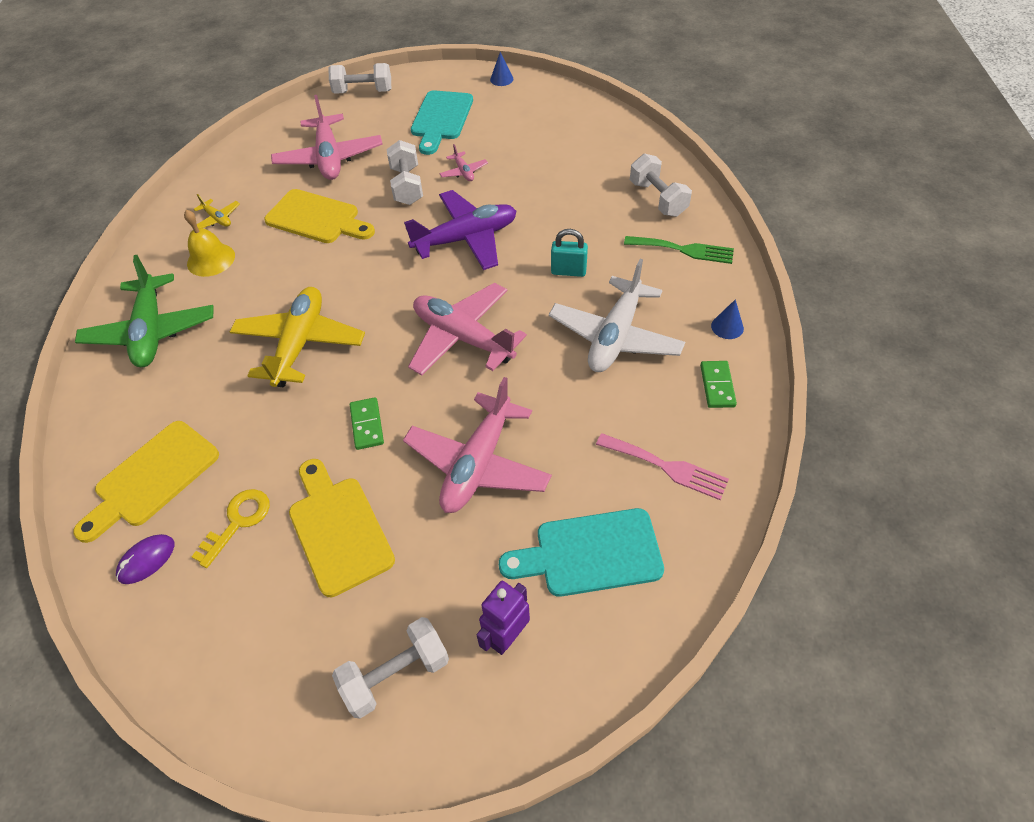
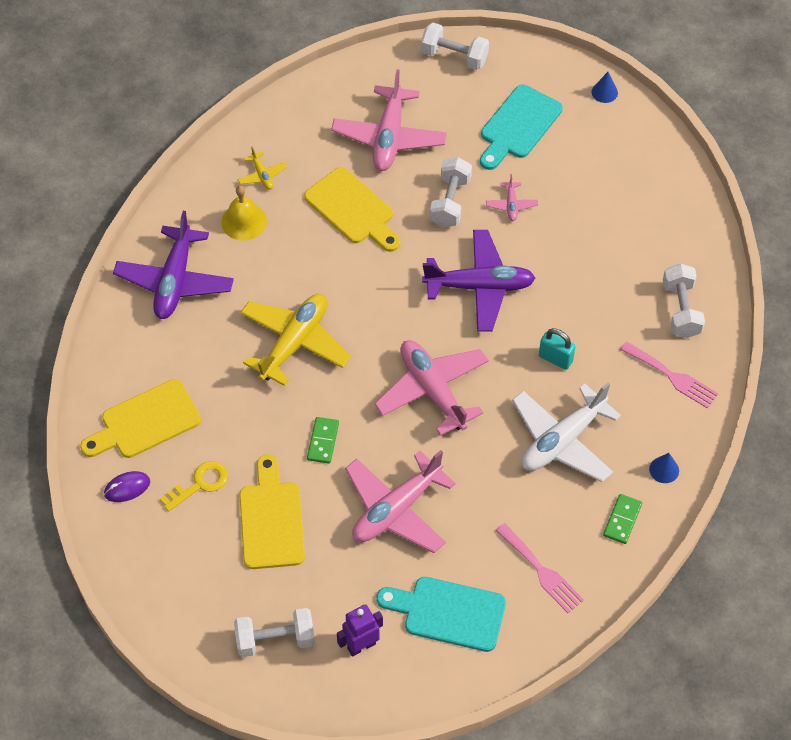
camera: 20 degrees right, 5 degrees up
green plane [75,255,213,367] -> purple plane [113,211,234,319]
green fork [624,236,734,264] -> pink fork [620,341,719,409]

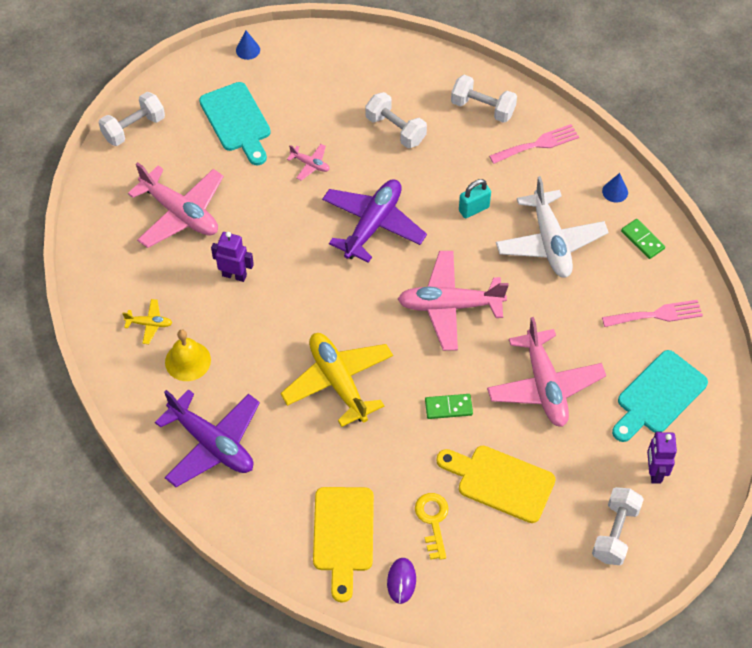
camera: 60 degrees left, 0 degrees up
yellow cutting board [304,167,401,252] -> purple robot [211,232,254,282]
green domino [307,417,339,464] -> green domino turned 45 degrees counterclockwise [425,394,473,419]
white dumbbell [430,157,472,227] -> white dumbbell moved to [365,92,427,148]

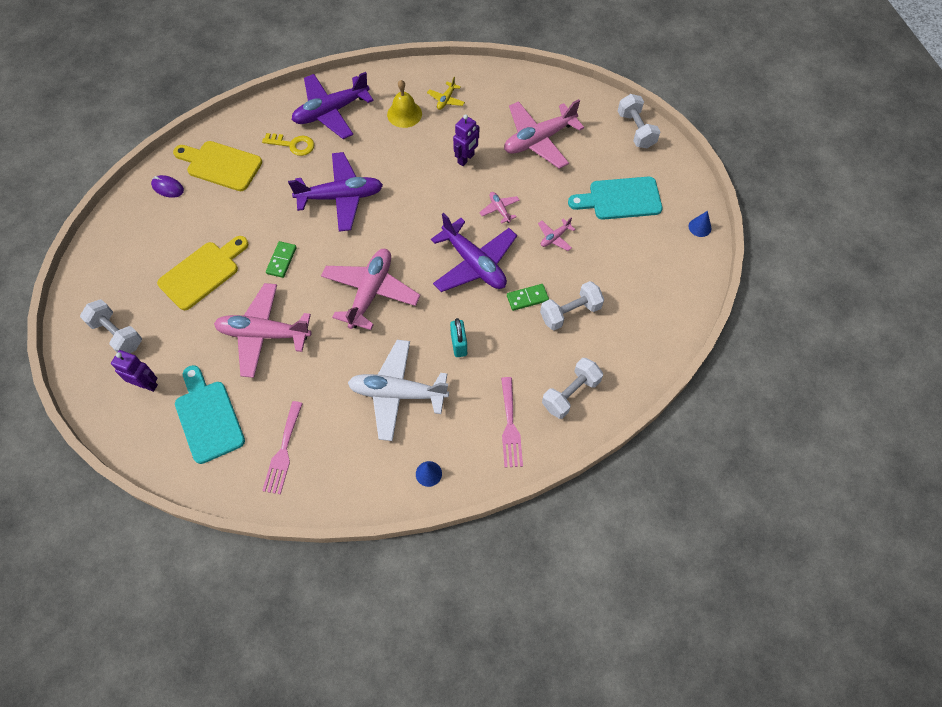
camera: 110 degrees right, 5 degrees up
yellow plane [280,333,393,427] -> purple plane [288,152,383,232]
yellow key [415,493,449,560] -> yellow key moved to [262,133,314,156]
green domino [621,219,665,259] -> green domino moved to [507,284,549,311]
none -> pink plane [479,192,520,224]

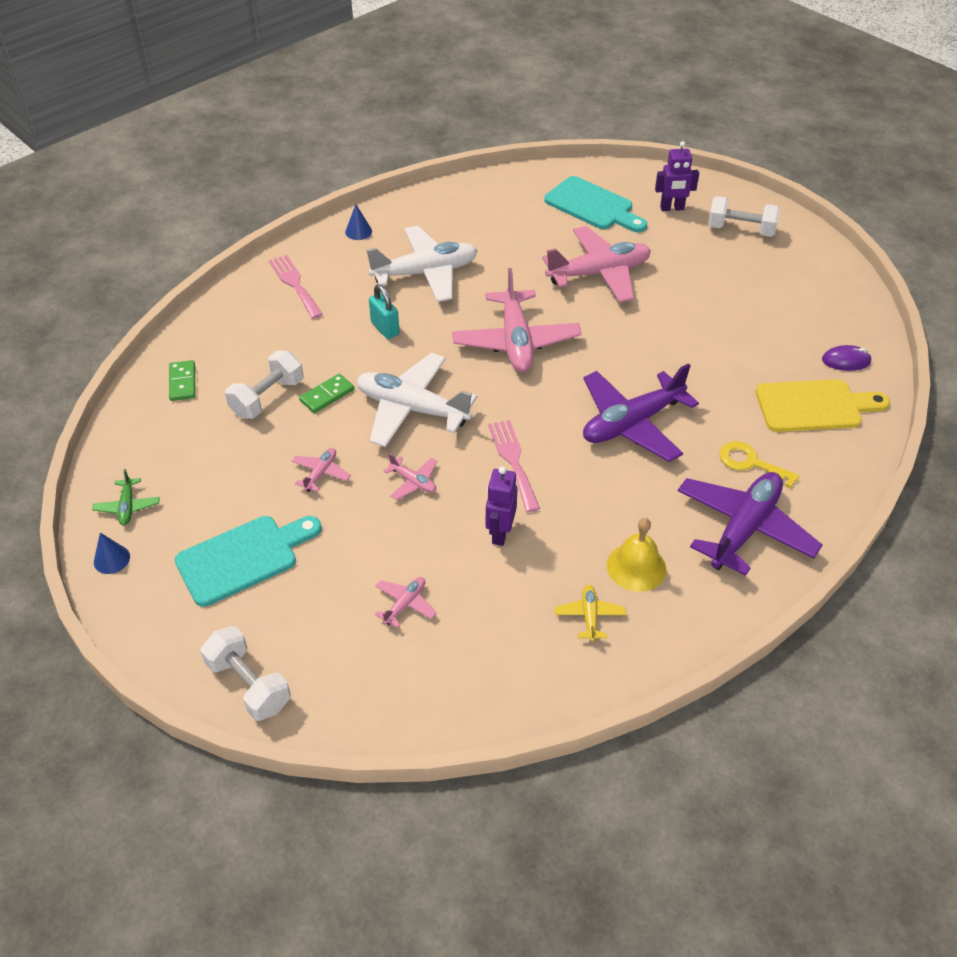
camera: 155 degrees right, 15 degrees down
yellow cutting board [157,236,248,310] -> none
yellow key [262,133,314,156] -> yellow key turned 45 degrees clockwise [719,441,799,488]
pink fork [262,401,303,494] -> pink fork moved to [488,420,540,512]
green domino [266,241,297,278] -> green domino moved to [169,360,196,401]
purple plane [431,213,517,292] -> white plane [357,353,477,447]
pink plane [504,99,584,169] -> pink plane [375,577,437,628], size x0.45
white dumbbell [542,358,603,419] -> none
none -> green plane [92,469,160,525]

